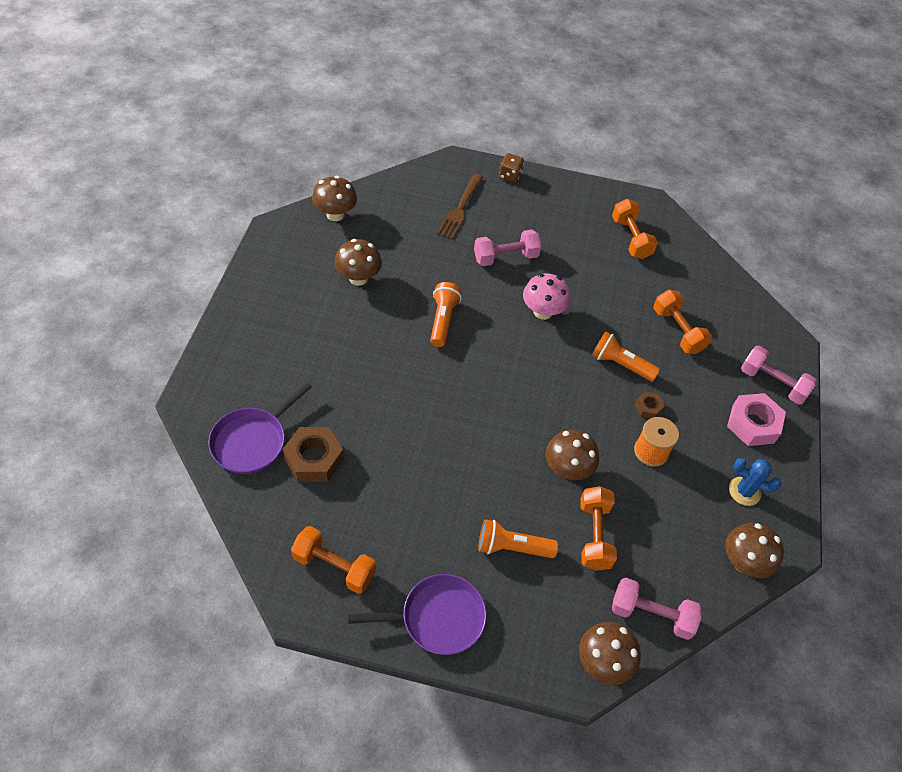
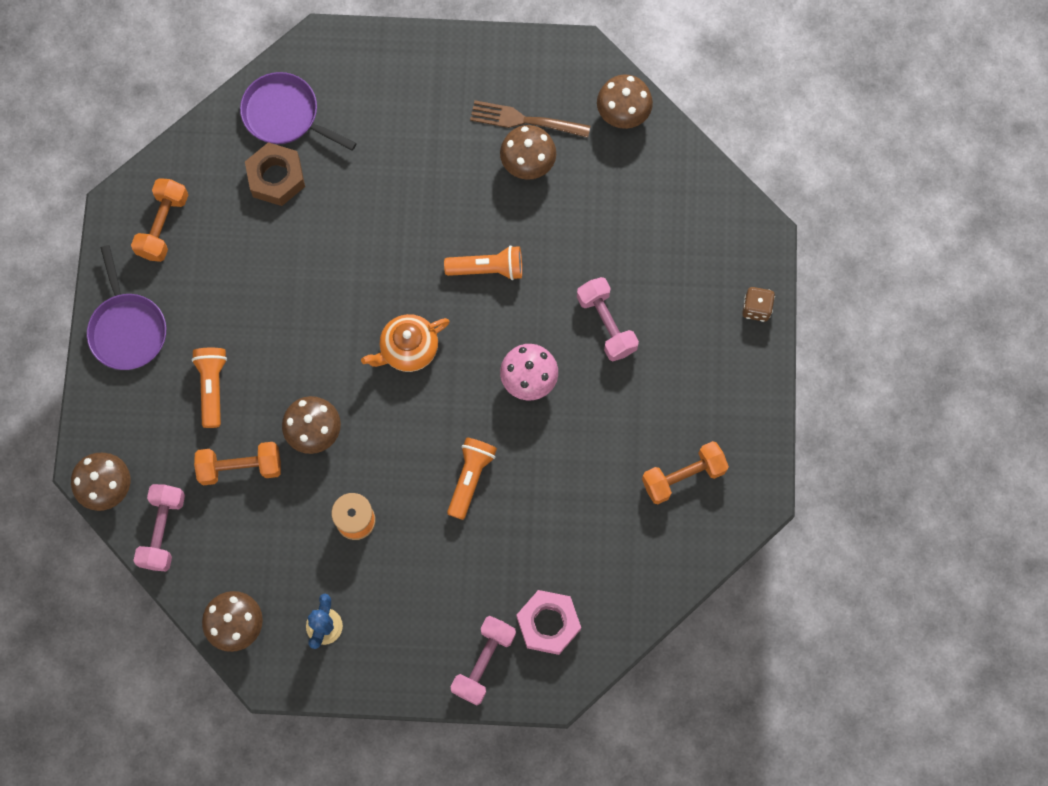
camera: 85 degrees right, 20 degrees up
brown fork [436,174,483,239] -> brown fork moved to [470,100,590,138]
brown nut [635,391,665,419] -> none
orange dumbbell [653,290,712,354] -> none
pink nut [727,393,786,446] -> pink nut moved to [517,590,581,655]
none -> orange teapot [361,314,450,372]

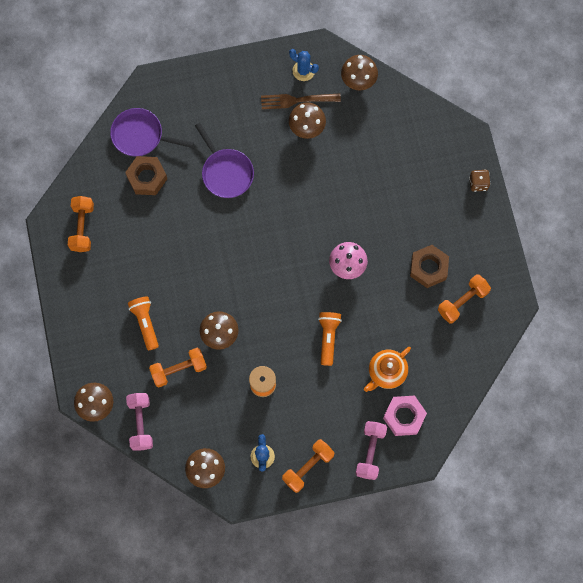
camera: 15 degrees left, 0 degrees up
purple pan [87,245,166,370] -> purple pan moved to [195,123,254,198]
orange teapot [361,314,450,372] -> orange teapot moved to [364,347,411,392]
orange flashlight [444,246,522,280] -> none
pink dumbbell [577,277,639,361] -> none
none -> orange dumbbell [282,439,335,493]
none -> blue cactus [289,49,319,81]
none -> brown nut [410,245,449,288]

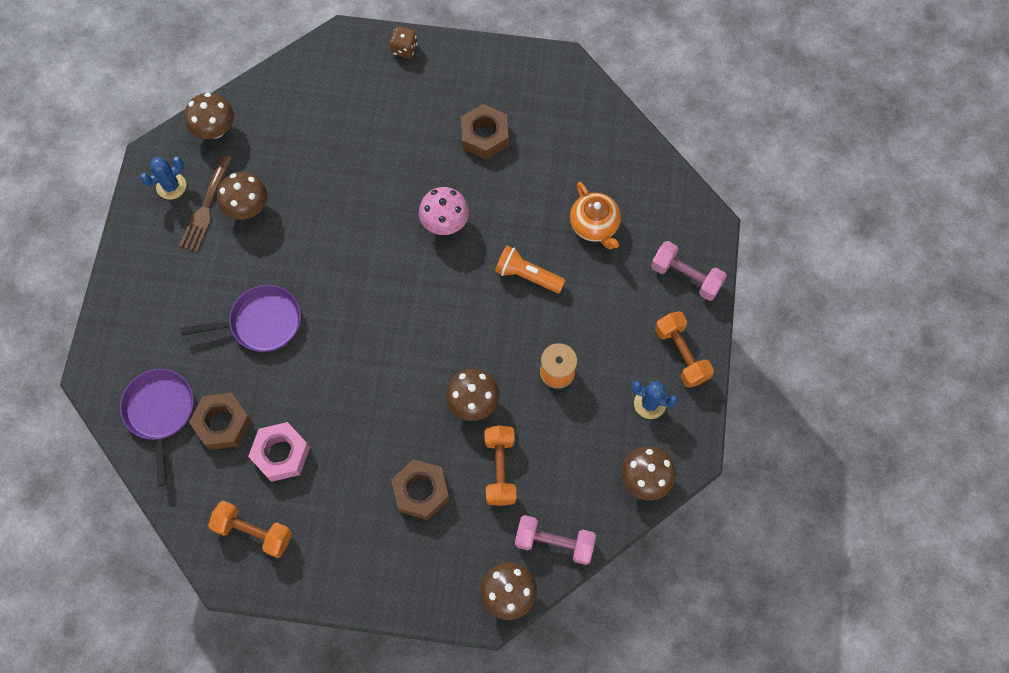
camera: 70 degrees left, 5 degrees down
purple pan [110,108,194,156] -> purple pan turned 135 degrees clockwise [120,369,194,486]
orange flashlight [128,296,159,351] -> brown nut [391,459,449,520]
pink nut [383,396,427,436] -> pink nut moved to [248,422,310,482]
orange dumbbell [438,274,491,324] -> none

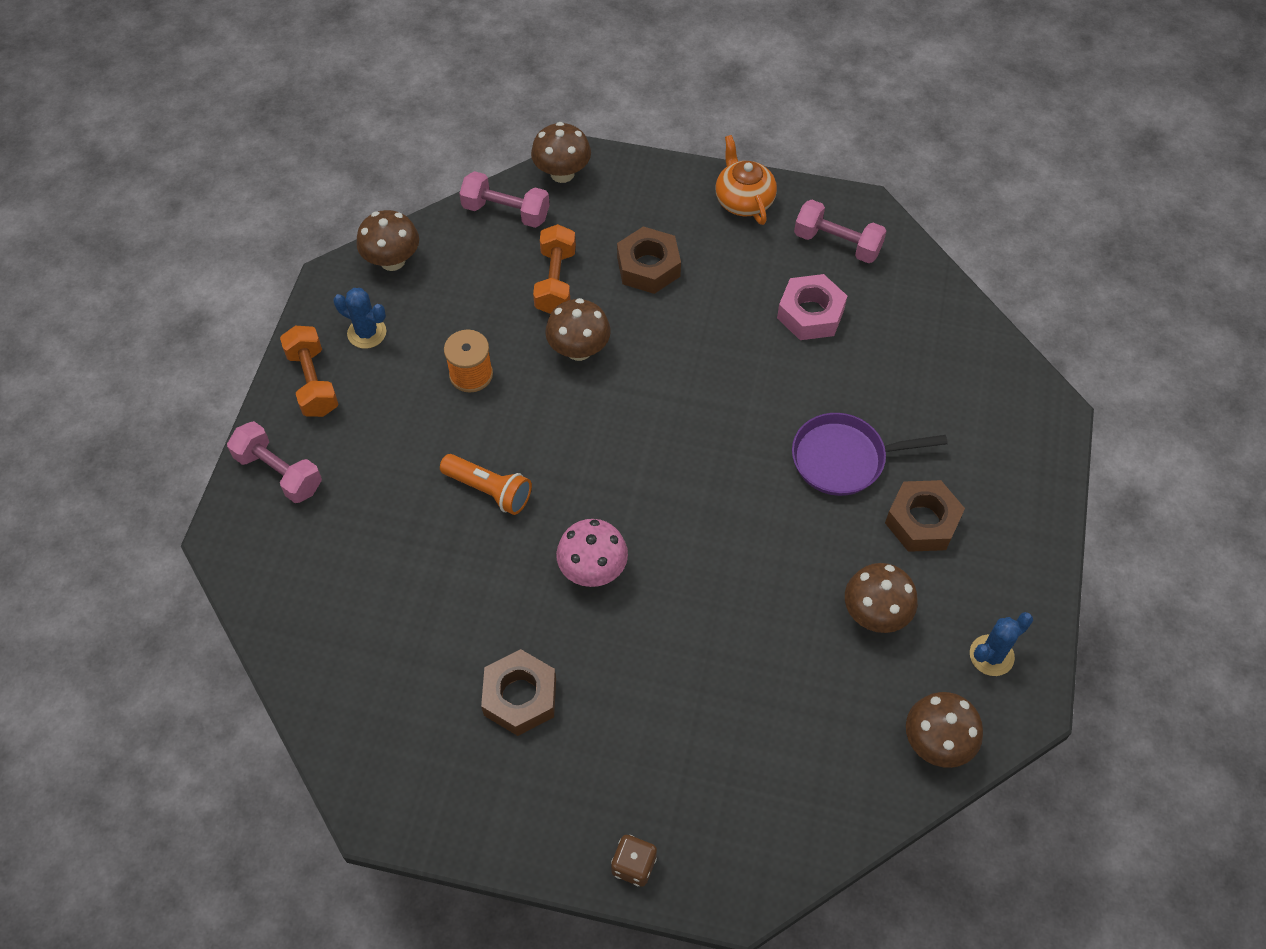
camera: 175 degrees left, 10 degrees down
purple pan [120,369,194,486] -> none
brown fork [179,155,232,252] -> none
brown nut [189,393,252,450] -> brown nut moved to [885,480,965,552]
orange dumbbell [208,501,292,558] -> pink dumbbell [794,200,886,263]
orange teapot [570,182,621,249] -> orange teapot moved to [715,135,777,225]

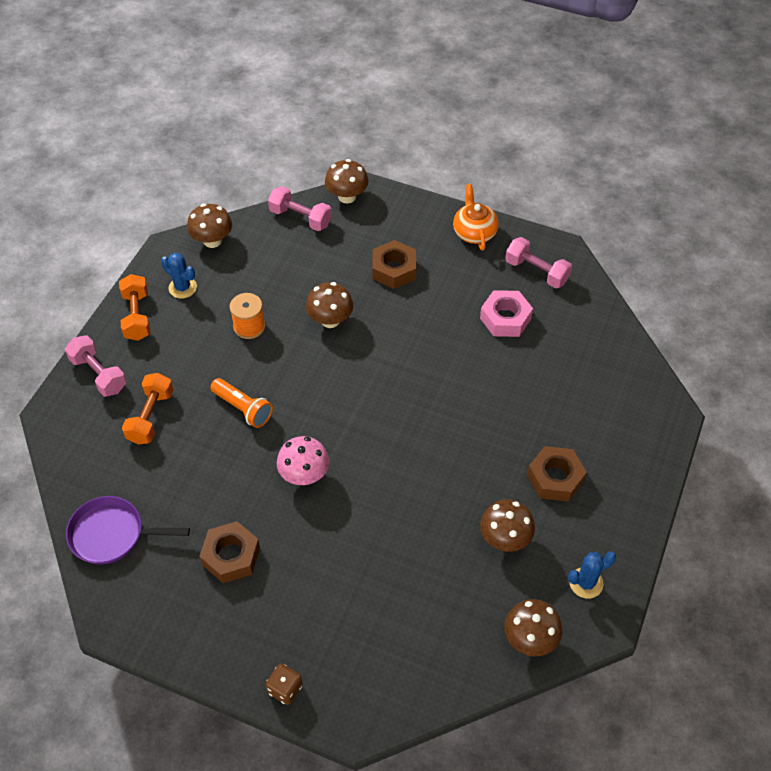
camera: 10 degrees right, 5 degrees down
orange dumbbell [533,224,576,314] -> orange dumbbell moved to [122,373,174,445]
purple pan [792,413,948,496] -> purple pan moved to [66,496,190,564]

